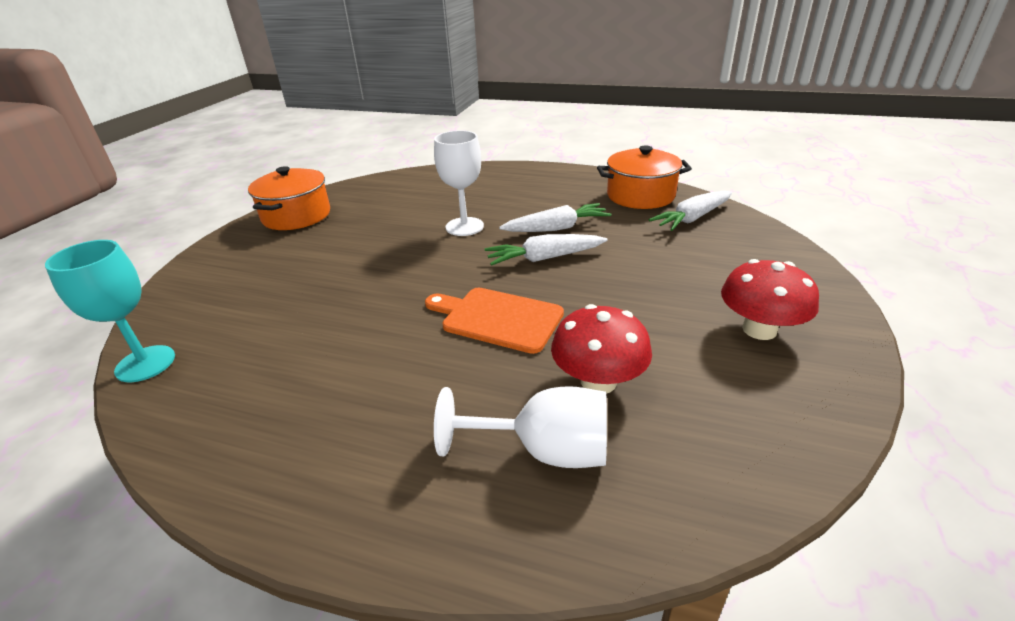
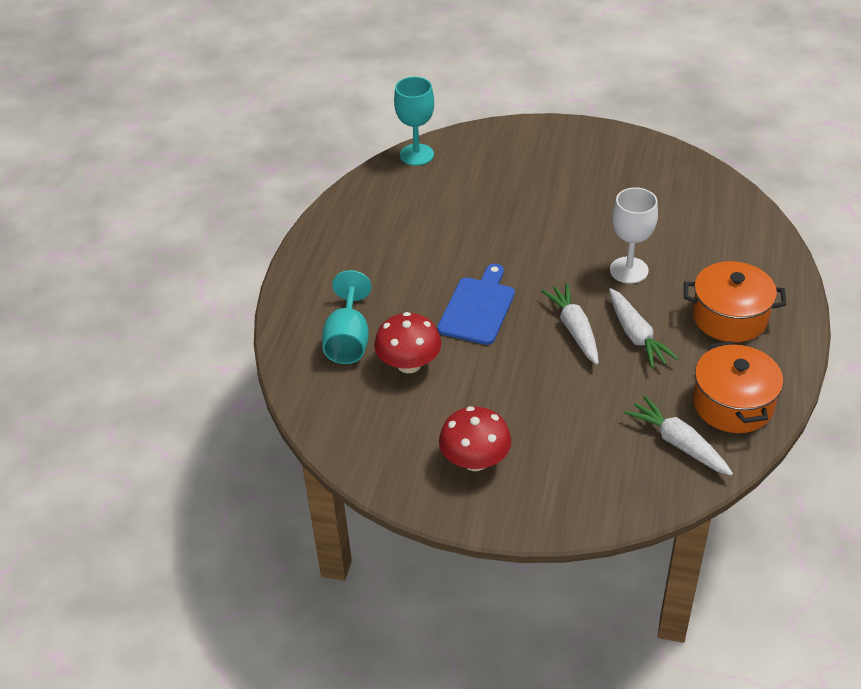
camera: 85 degrees right, 10 degrees up
orange pot [248,166,330,230] -> orange pot moved to [684,261,786,342]
orange cutting board [425,288,564,354] -> blue cutting board [437,264,515,345]
white goblet [434,386,607,468] -> turquoise goblet [322,270,371,364]

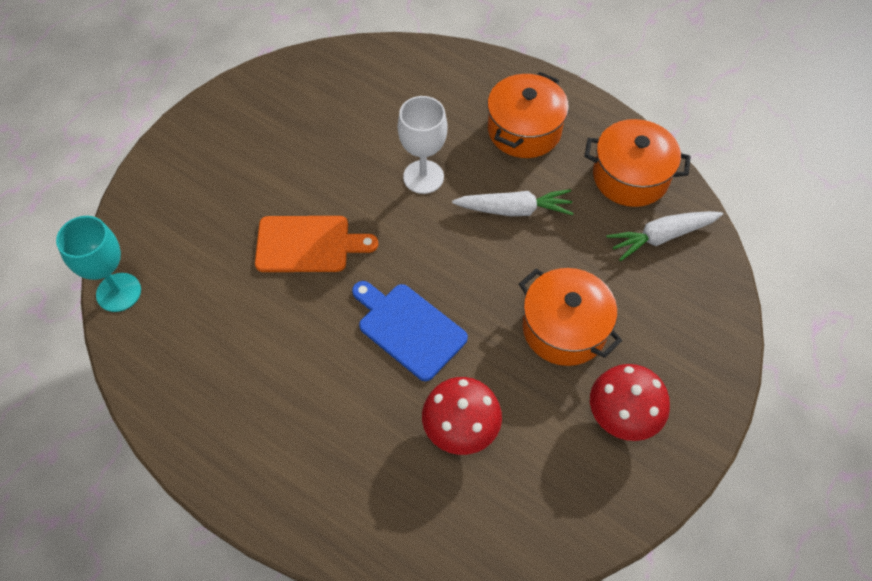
camera: 70 degrees left, 15 degrees up
turquoise goblet [322,270,371,364] -> none
white carrot [541,283,599,365] -> none
none -> orange cutting board [255,216,378,272]
none -> orange pot [519,268,622,366]

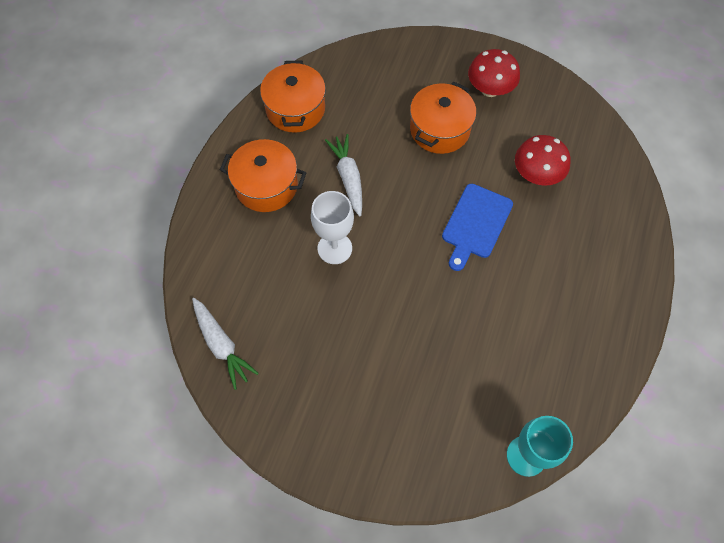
camera: 105 degrees left, 5 degrees up
orange cutting board [255,216,378,272] -> none
white carrot [606,211,723,261] -> white carrot moved to [192,298,259,390]

